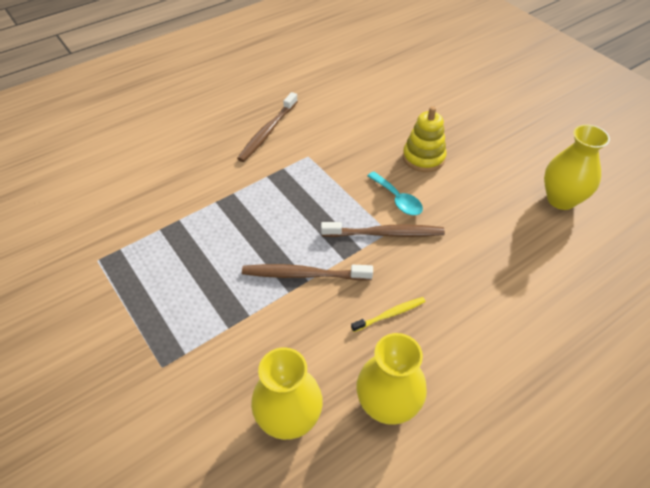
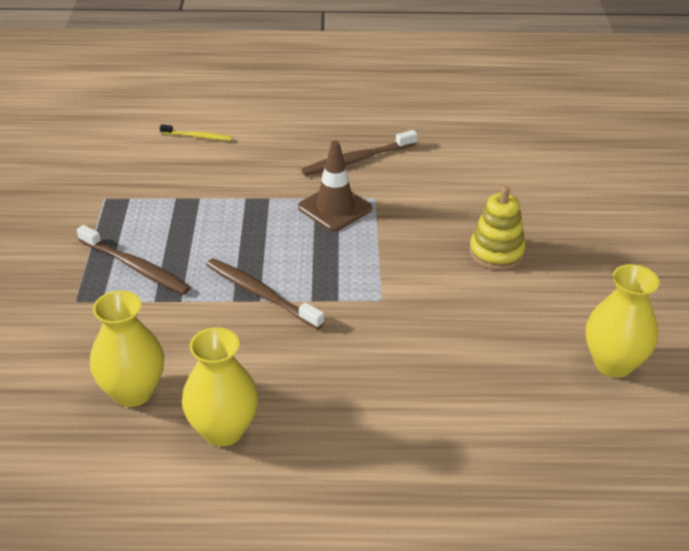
camera: 35 degrees right, 10 degrees down
brown toothbrush [321,222,445,237] -> brown toothbrush moved to [77,225,191,294]
yellow toothbrush [351,297,426,332] -> yellow toothbrush moved to [160,124,233,141]
turquoise spoon [367,172,423,215] -> none
none -> brown traffic cone [298,141,372,231]

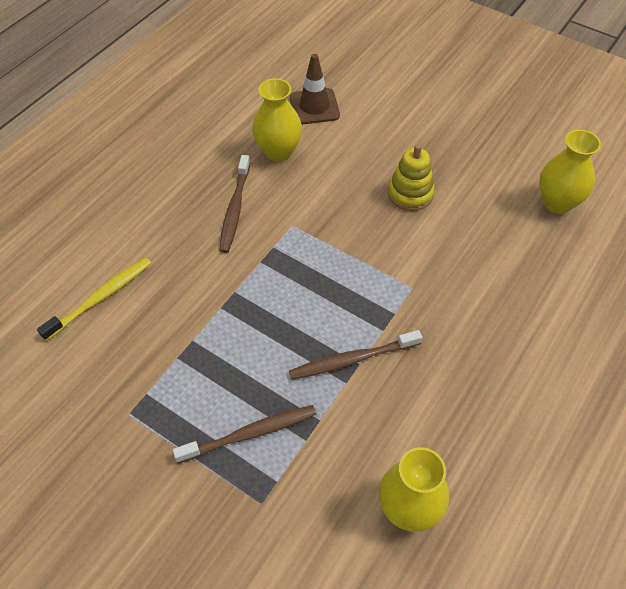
camera: 55 degrees left, 15 degrees up
yellow toothbrush [160,124,233,141] -> yellow toothbrush [37,257,151,341], size x1.67
yellow vase [182,327,258,446] -> yellow vase moved to [252,78,302,162]
brown traffic cone [298,141,372,231] -> brown traffic cone moved to [290,54,340,124]

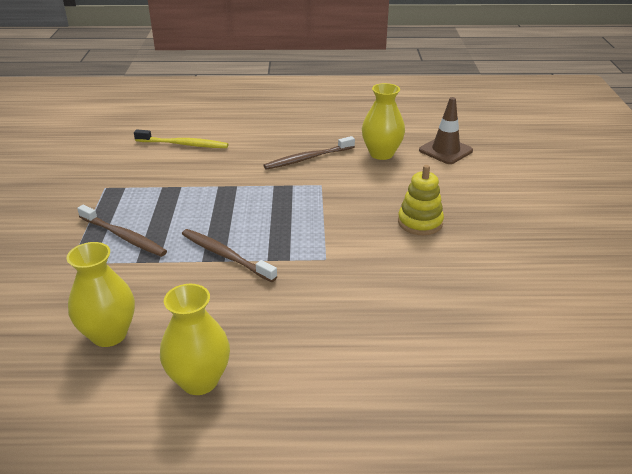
camera: 55 degrees right, 20 degrees down
yellow vase [539,130,601,214] -> yellow vase moved to [160,284,230,395]

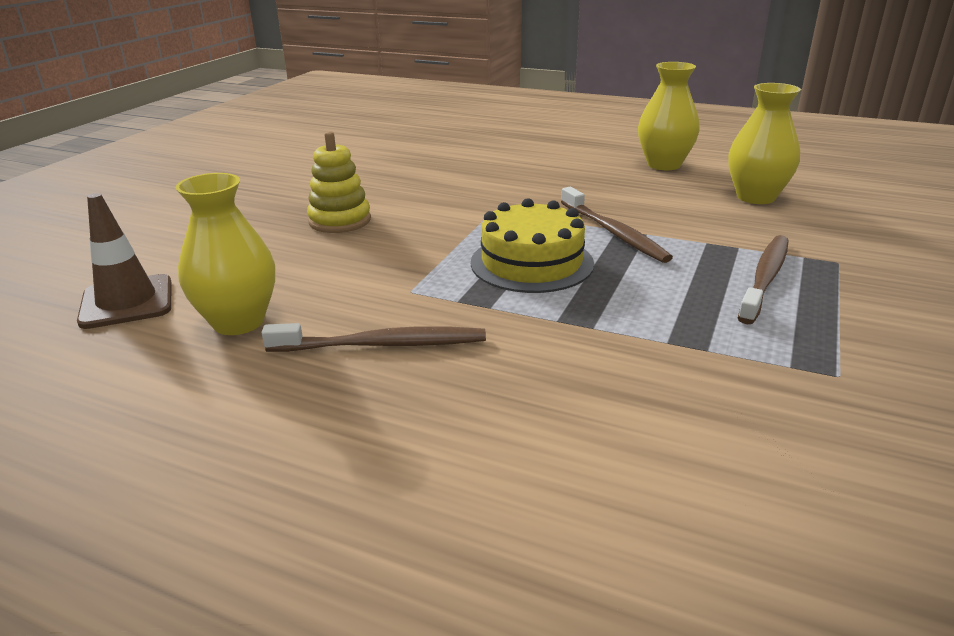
camera: 155 degrees left, 5 degrees down
brown toothbrush [77,205,167,257] -> brown toothbrush turned 60 degrees clockwise [738,235,789,324]
yellow toothbrush [134,129,229,148] -> none
none -> yellow cake [471,198,594,293]

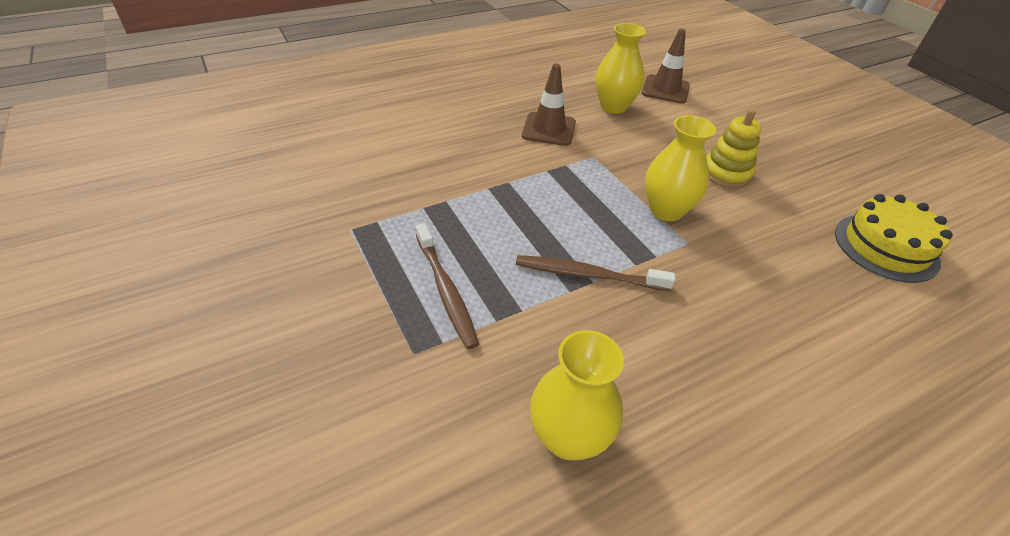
camera: 125 degrees right, 15 degrees up
brown toothbrush [262,323,486,352] -> brown traffic cone [522,64,576,146]
yellow cake [471,198,594,293] -> yellow cake moved to [835,194,953,283]
yellow vase [638,62,700,170] -> yellow vase moved to [645,115,716,221]

